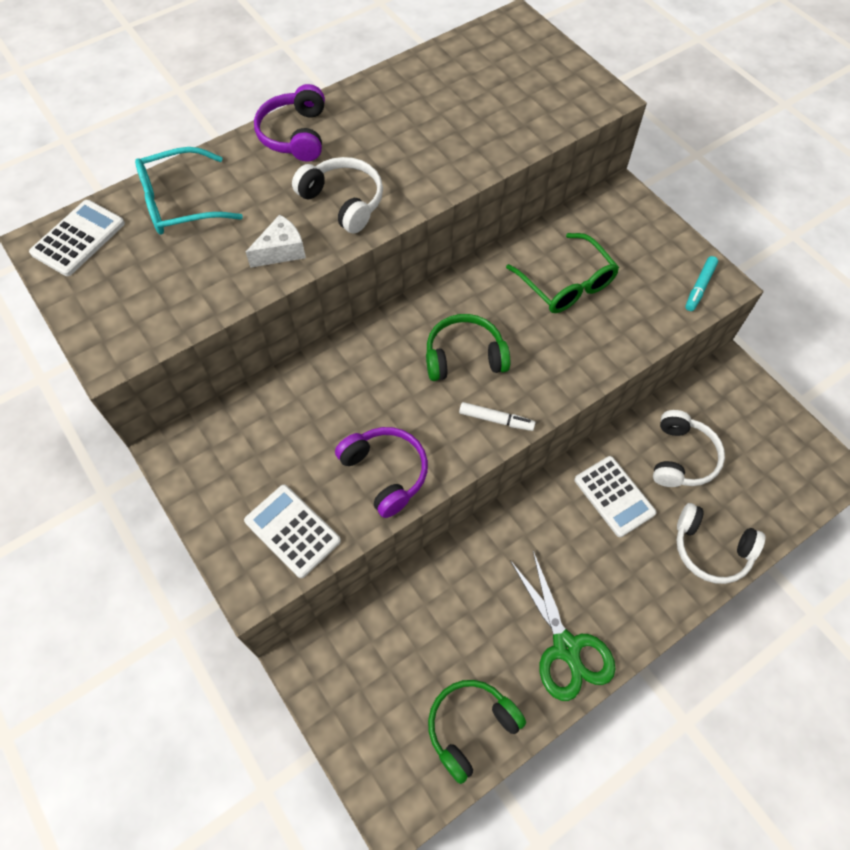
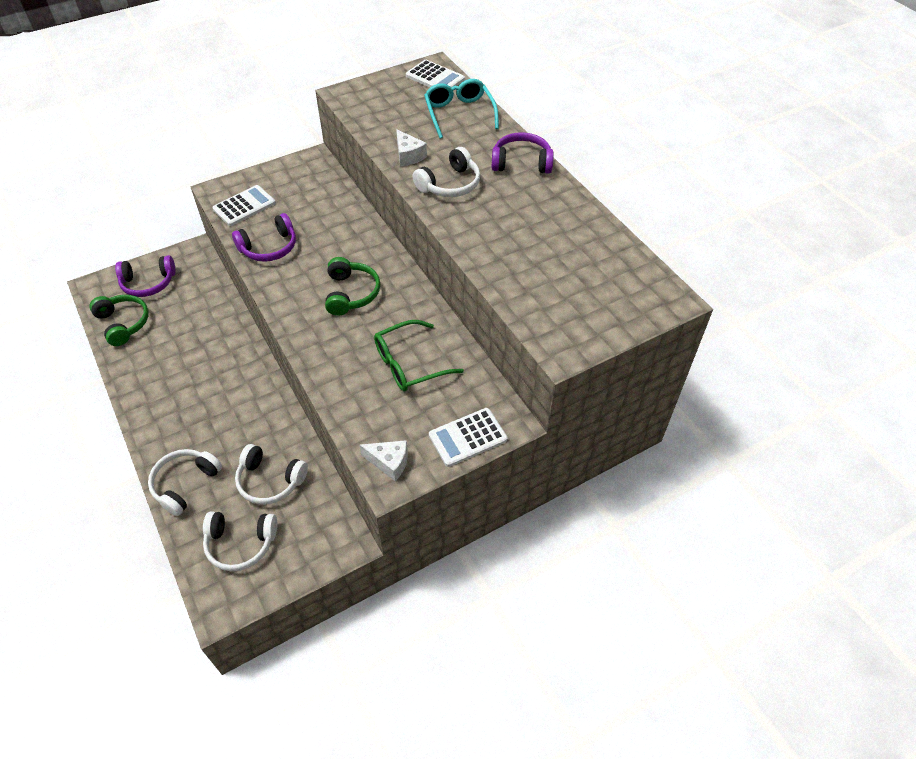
camera: 95 degrees right, 10 degrees down
white marker [459,402,536,431] -> none
green scissors [510,551,616,701] -> none
white calculator [574,456,657,537] -> white calculator moved to [429,408,508,467]
turquoise marker [685,256,718,311] -> white cheese [360,440,408,481]
none -> purple headphones [115,255,176,297]
none -> white headphones [203,511,277,571]

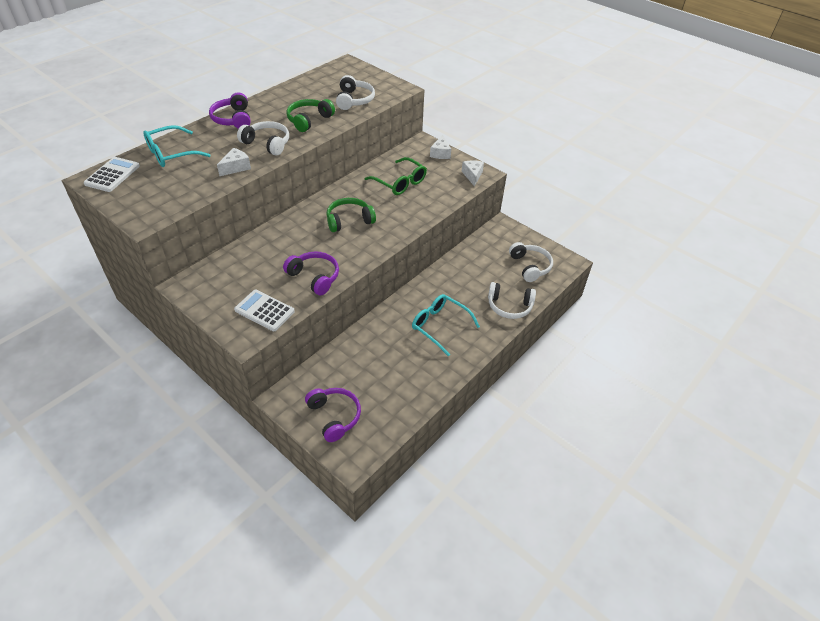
camera: 110 degrees left, 5 degrees down
green headphones [89,295,149,346] -> green headphones moved to [286,99,335,132]
white headphones [235,444,308,505] -> white headphones moved to [336,75,375,110]
white calculator [429,408,508,467] -> white cheese [430,135,451,159]
none -> turquoise glasses [412,294,480,356]

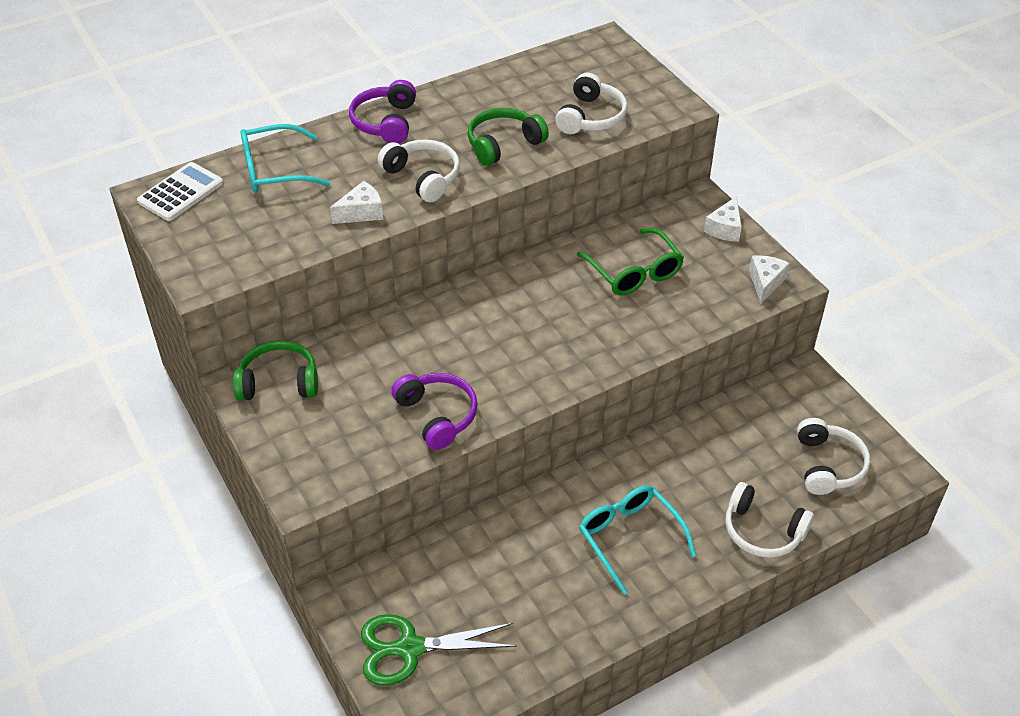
camera: 20 degrees right, 0 degrees up
white calculator [234,290,295,331] -> none
purple headphones [305,388,361,442] -> green scissors [361,614,517,686]
green headphones [326,198,376,232] -> green headphones moved to [233,340,318,401]

